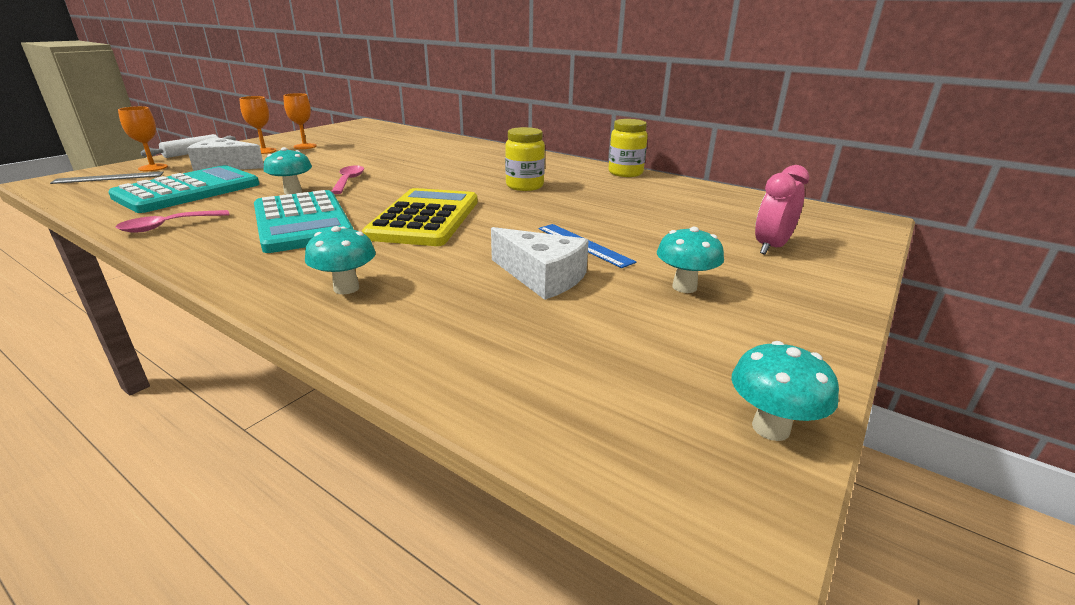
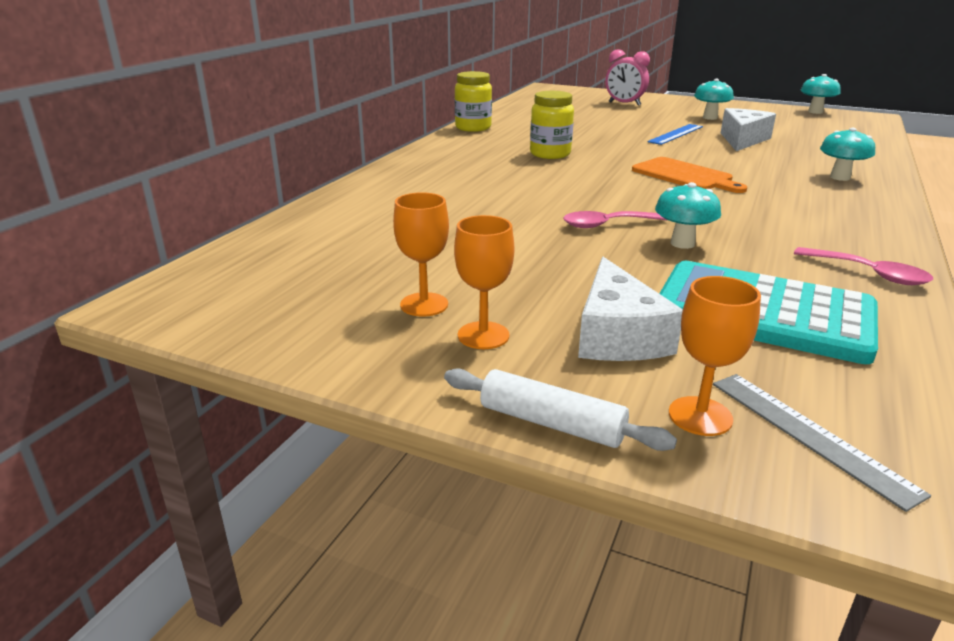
camera: 100 degrees left, 0 degrees up
turquoise calculator [254,190,354,253] -> none
yellow calculator [362,188,478,246] -> orange cutting board [632,157,747,193]

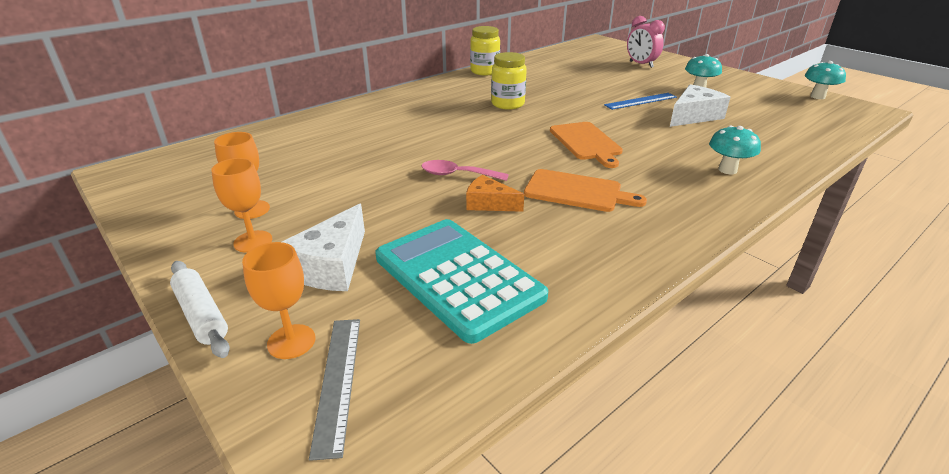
camera: 25 degrees right, 5 degrees up
turquoise mushroom [655,182,721,249] -> orange cheese [466,175,524,212]
pink spoon [794,247,933,285] -> none
none -> orange cutting board [524,169,647,212]

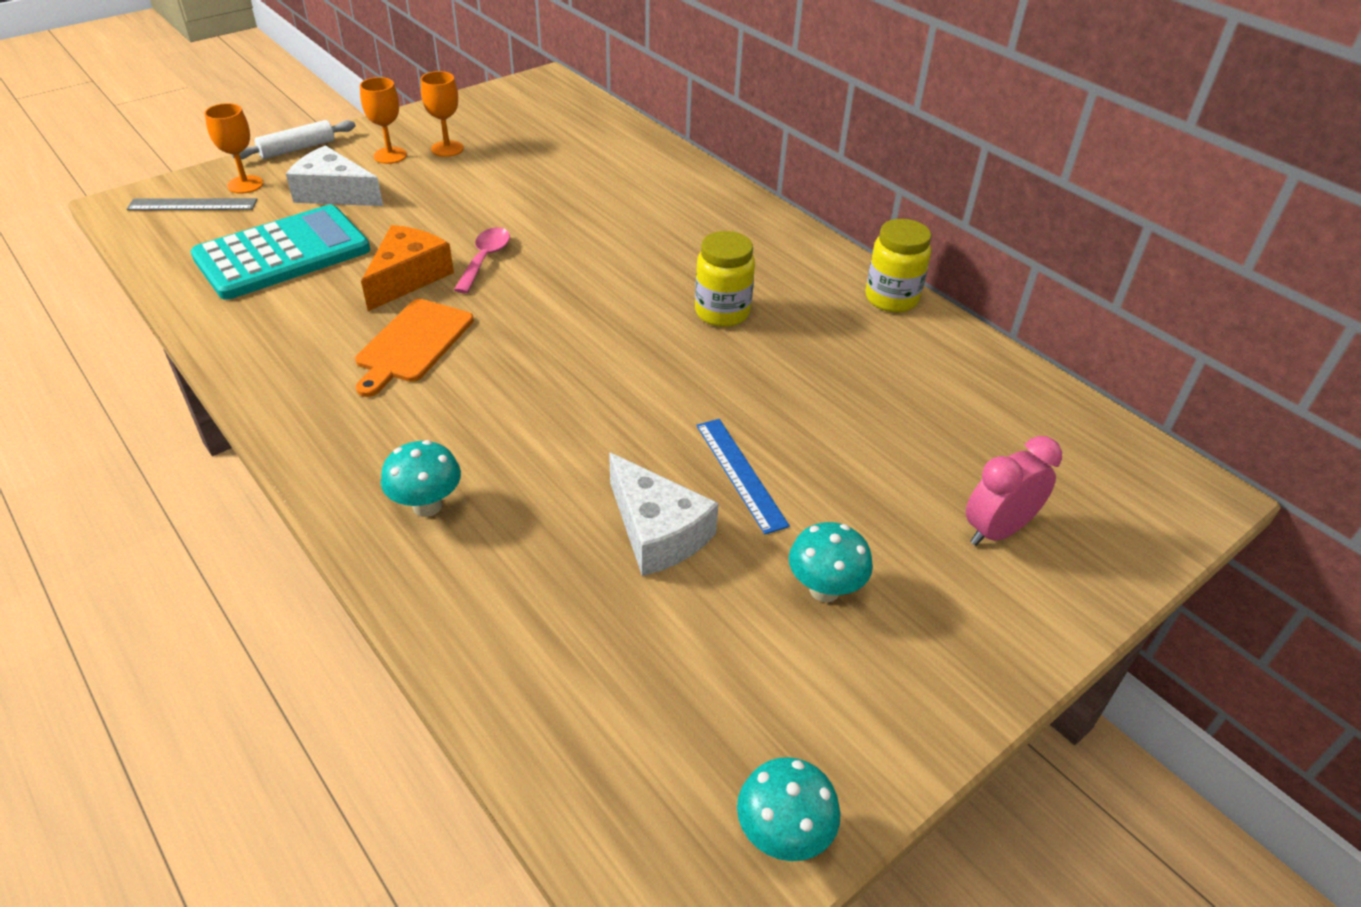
camera: 90 degrees right, 10 degrees up
orange cheese [466,175,524,212] -> orange cheese [361,225,454,311], size x1.53
orange cutting board [550,122,623,168] -> none

